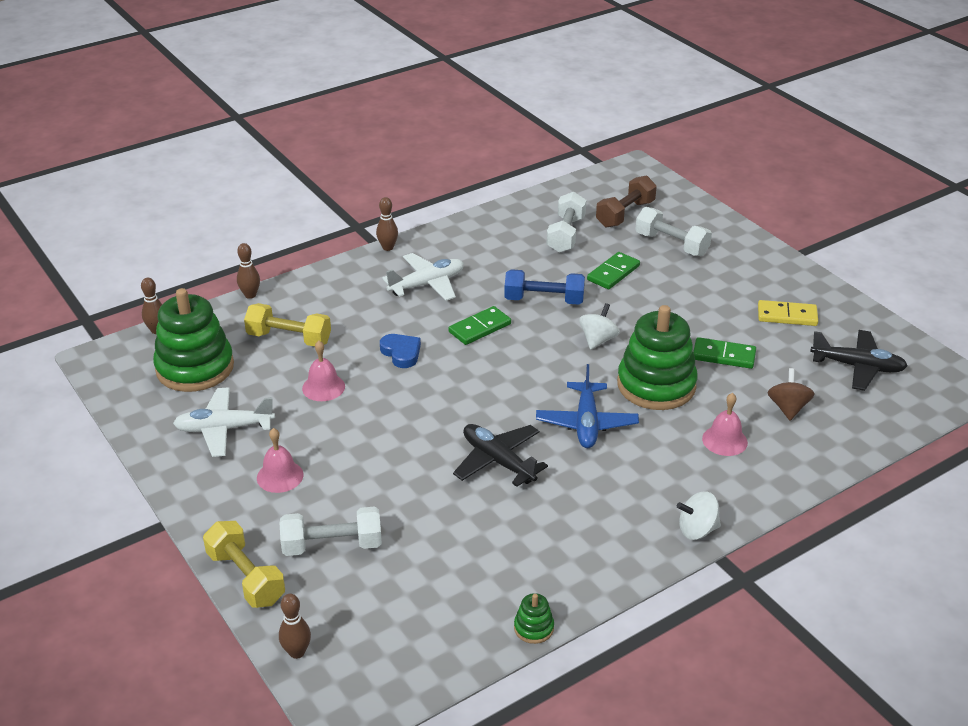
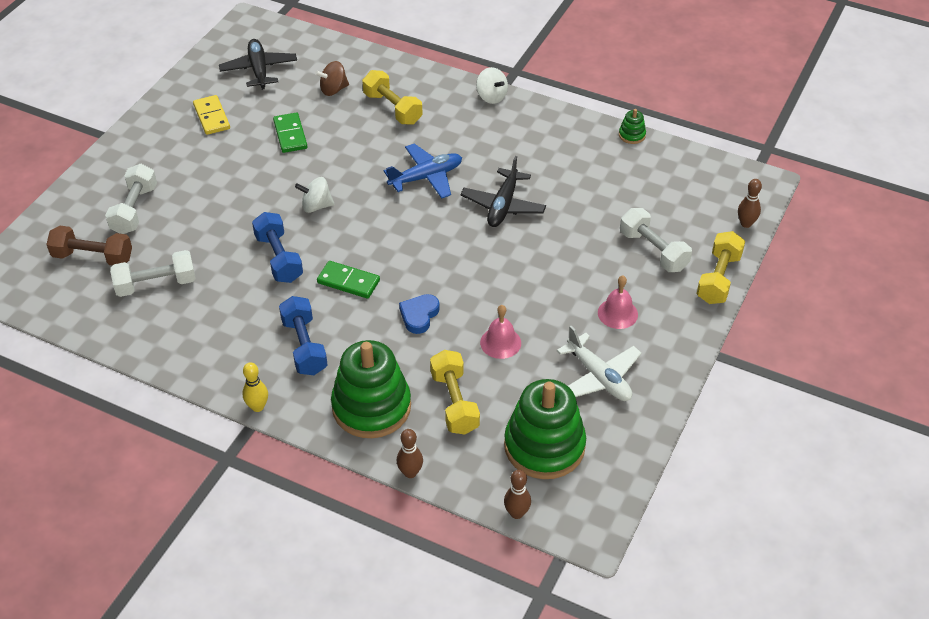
camera: 120 degrees left, 10 degrees up
brown bowling pin [376,197,398,251] -> yellow bowling pin [242,362,268,412]
white plane [382,253,464,301] -> blue dumbbell [279,296,328,375]
green domino [587,252,640,289] -> none
green stacking toy [617,305,698,410] -> green stacking toy moved to [331,340,411,438]
pink bell [702,393,748,456] -> yellow dumbbell [362,70,423,125]

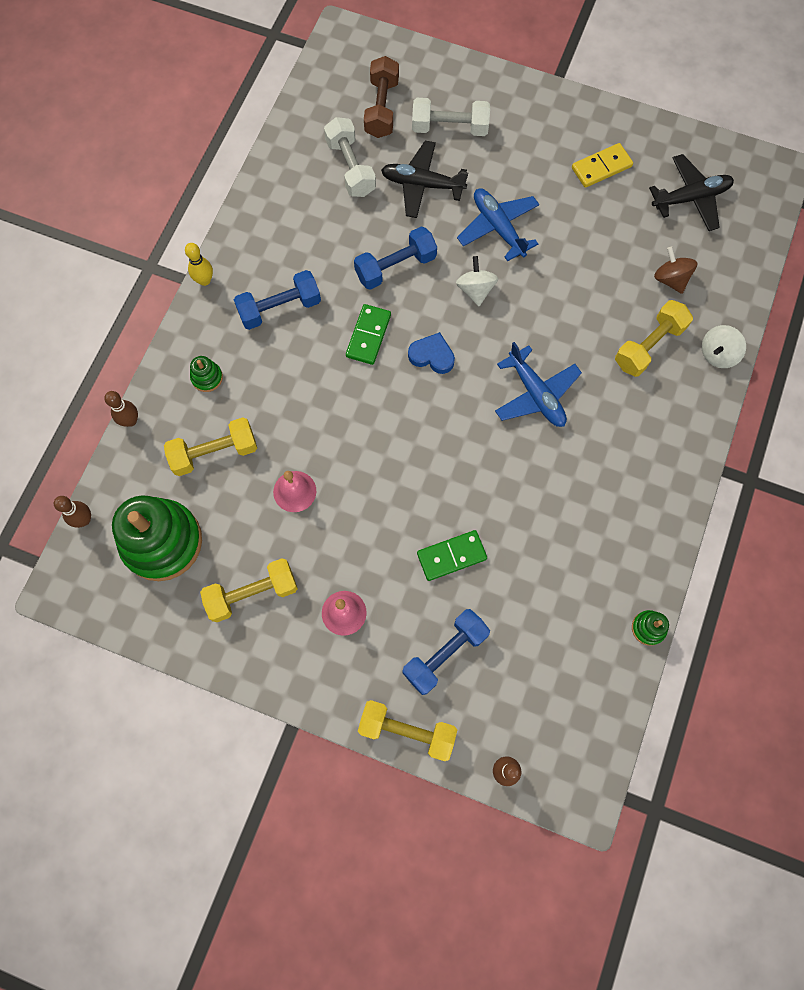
camera: 85 degrees right, 25 degrees up
green domino [273,113,307,153] -> green domino moved to [417,530,487,581]
green stacking toy [331,340,411,438] -> green stacking toy [190,356,223,392], size x0.41
blue heart [399,294,440,334] -> blue heart moved to [408,332,455,374]
black plane [460,156,546,227] -> black plane moved to [381,141,468,218]
white spinning top [476,67,508,104] -> white spinning top moved to [702,325,746,368]
white plane [556,326,642,401] -> yellow dumbbell [200,558,298,622]
white dumbbell [620,208,692,272] -> blue dumbbell [402,609,490,695]
none -> blue plane [457,188,539,261]

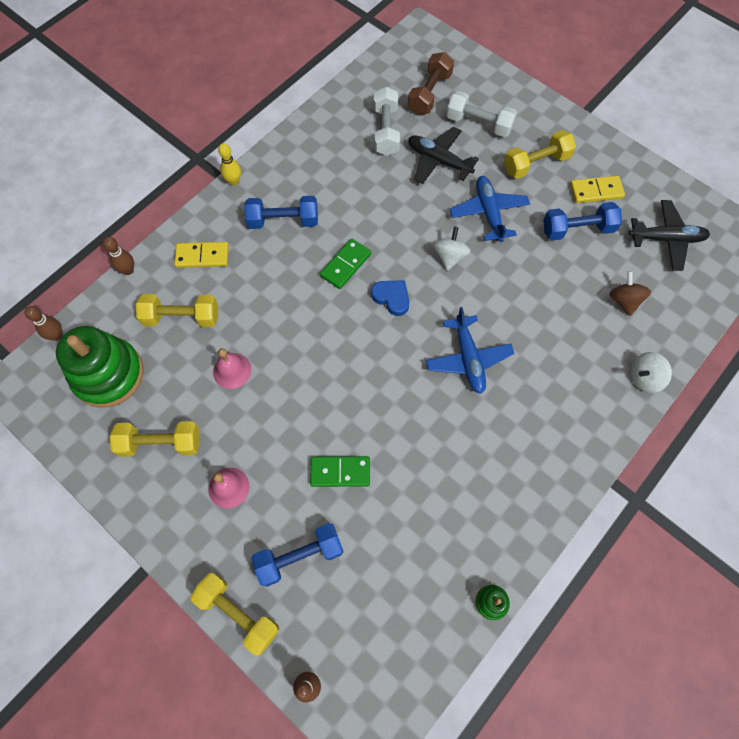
camera: 20 degrees right, 5 degrees down
green stacking toy [190,356,223,392] -> yellow domino [174,242,229,268]
blue dumbbell [354,227,437,290] -> blue dumbbell moved to [543,202,622,240]
yellow dumbbell [615,300,693,377] -> yellow dumbbell moved to [504,130,576,179]

